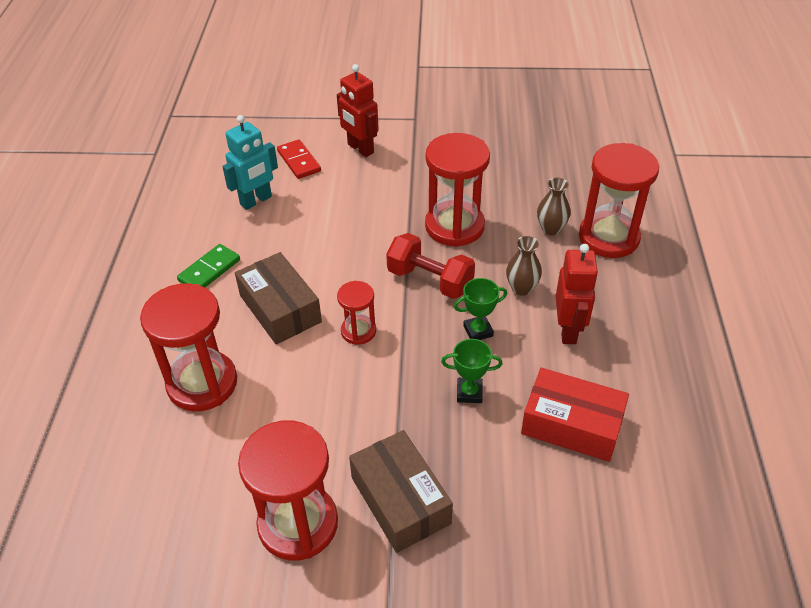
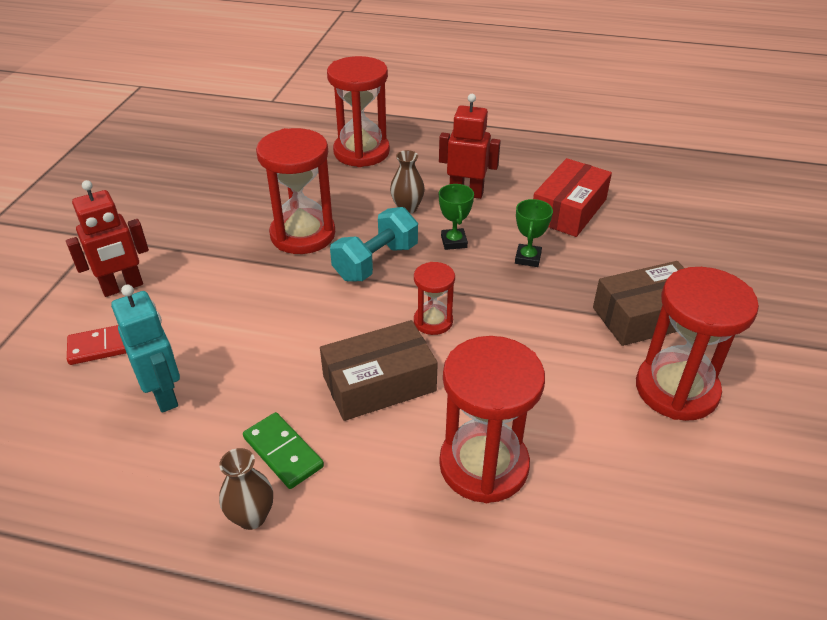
camera: 80 degrees left, 5 degrees down
red dumbbell [386,233,475,299] -> turquoise dumbbell [330,207,418,281]
brown vase [537,177,570,235] -> brown vase moved to [219,448,273,530]

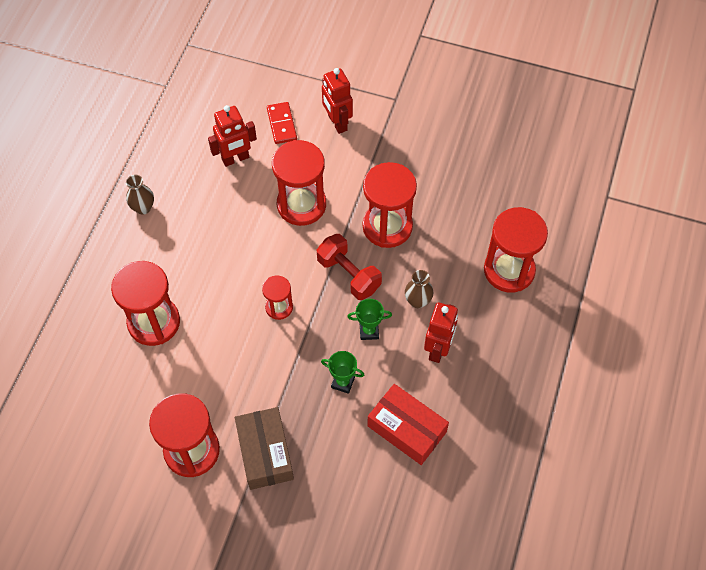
camera: 95 degrees right, 20 degrees up
turquoise robot [111,285,180,413] -> red robot [208,105,257,167]
green domino [243,412,324,489] -> none
brown box [320,320,438,421] -> none
turquoise dumbbell [330,207,418,281] -> red dumbbell [317,234,382,300]
none -> red hourglass [272,140,326,226]

